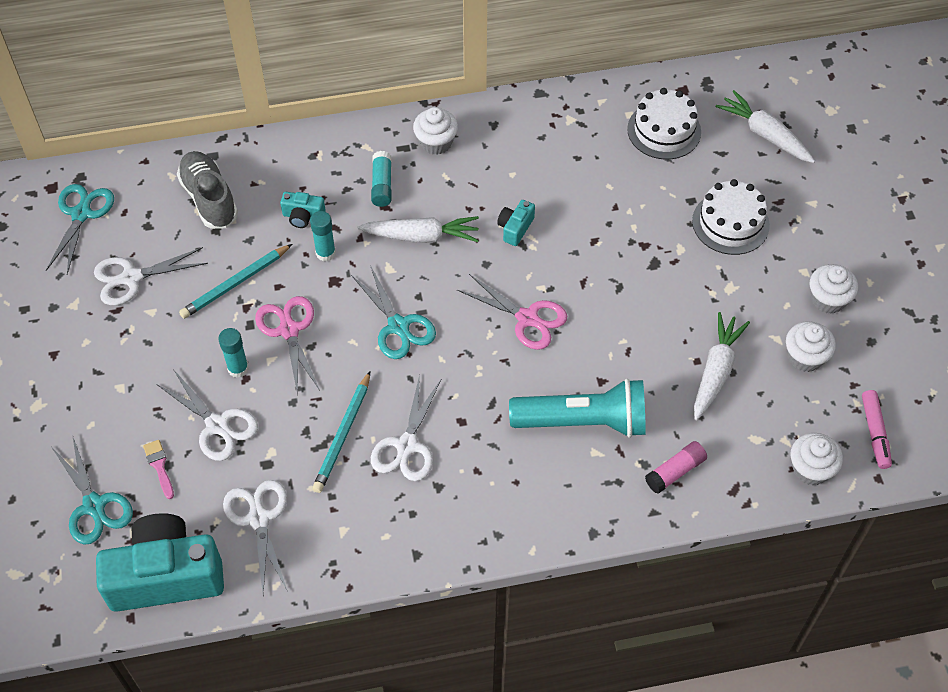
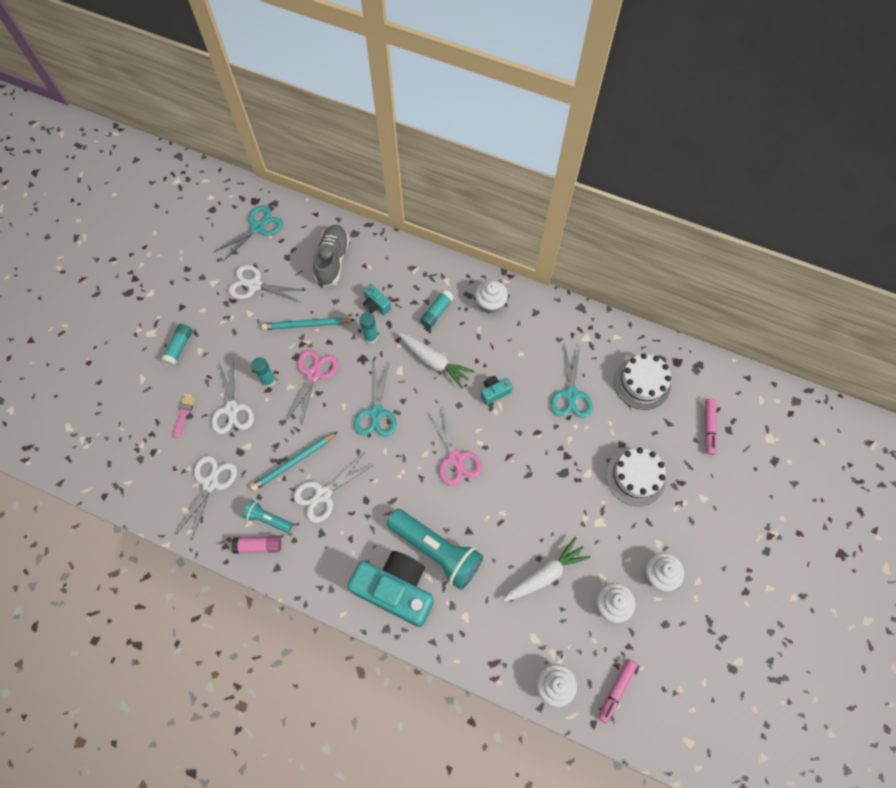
camera: 35 degrees right, 10 degrees up
turquoise scissors [52,435,133,545] -> turquoise scissors moved to [551,344,593,418]
turquoise camera [96,513,224,612] -> turquoise camera moved to [347,551,434,627]
pink glue stick [645,441,707,494] -> pink glue stick moved to [232,536,281,554]
white carrot [716,90,815,163] -> pink marker [705,399,717,455]
none -> turquoise glue stick [161,324,193,366]
none -> turquoise flashlight [242,500,293,533]

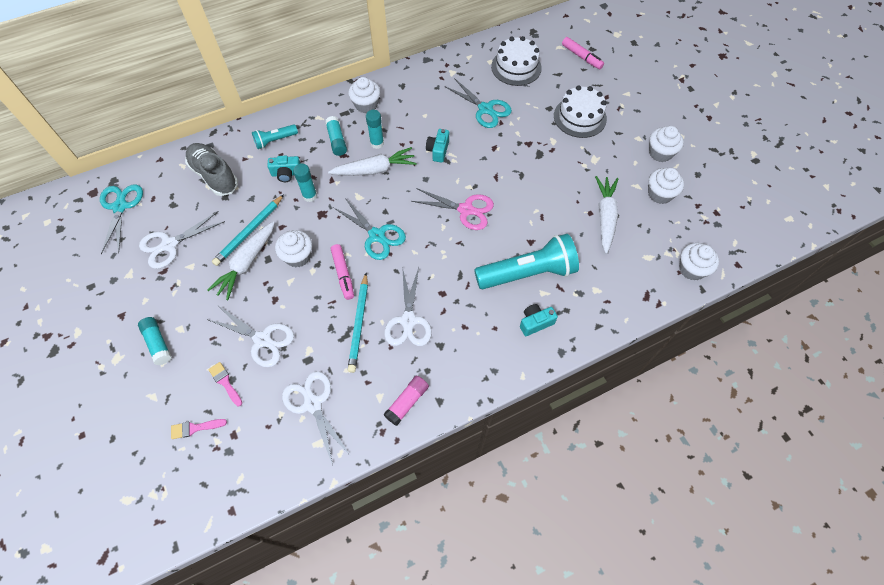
camera: 50 degrees left, 5 degrees down
turquoise flashlight [242,500,293,533] -> turquoise flashlight moved to [252,124,298,149]
turquoise glue stick [251,357,276,387] -> turquoise glue stick moved to [366,110,384,149]
pink scissors [286,349,338,423] -> white cupcake [275,230,312,267]
turquoise camera [347,551,434,627] -> turquoise camera [520,304,558,336], size x0.43
pink marker [598,659,638,724] -> pink marker moved to [331,244,354,300]
none -> pink brush [171,419,227,439]
none -> white carrot [207,221,275,300]

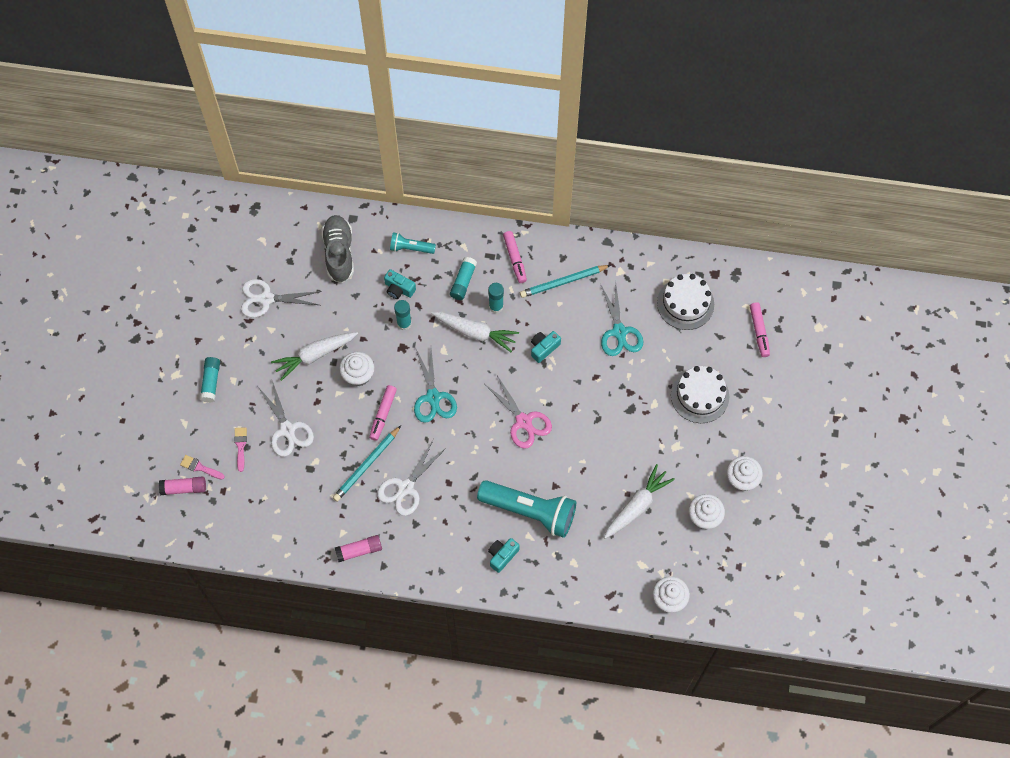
camera: 35 degrees right, 5 degrees up
turquoise scissors [100,184,143,254] -> none
turquoise pencil [212,195,284,266] -> turquoise pencil moved to [520,265,611,298]
white scissors [282,371,350,465] -> none
white cupcake [348,77,380,113] -> pink marker [503,231,527,283]
turquoise camera [520,304,558,336] -> turquoise camera turned 60 degrees counterclockwise [488,538,520,573]
none -> pink glue stick [159,477,206,495]

